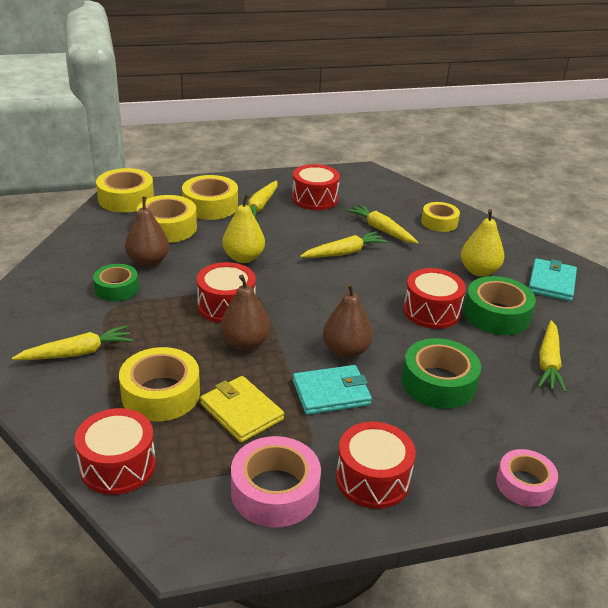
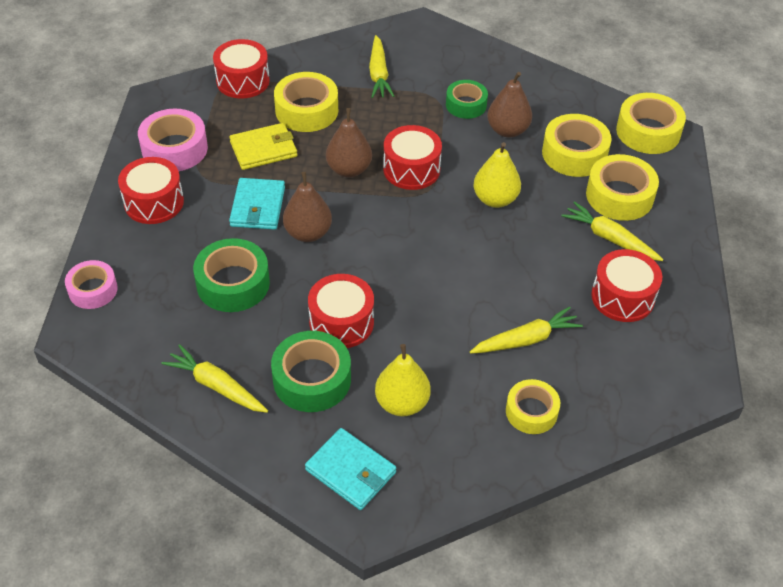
camera: 110 degrees right, 15 degrees up
yellow carrot [300,231,388,258] -> none

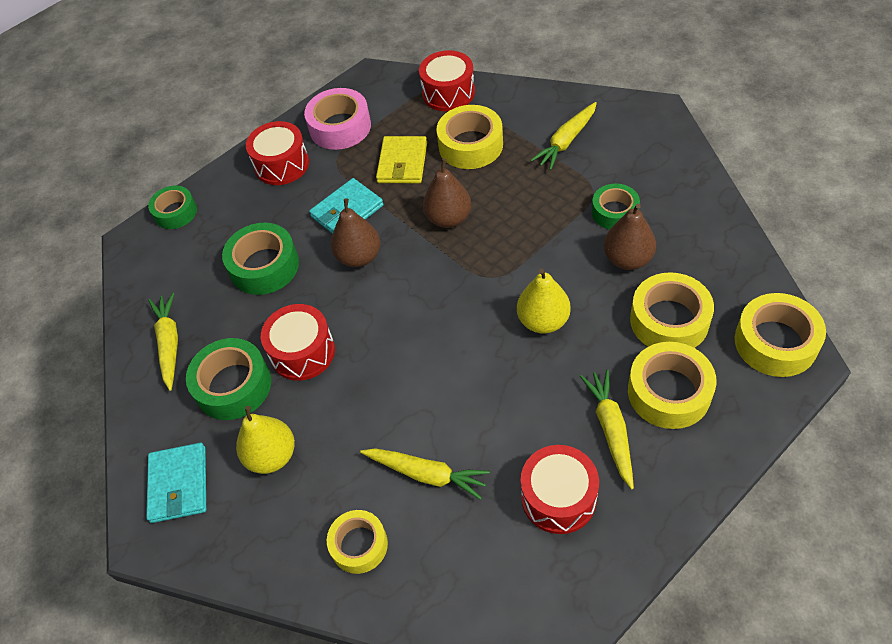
camera: 50 degrees right, 5 degrees up
pink tape [65,260,118,309] -> green tape [148,185,197,229]
yellow wallet [229,123,297,170] -> yellow wallet turned 75 degrees clockwise [376,136,427,183]
red drum [383,125,442,190] -> none

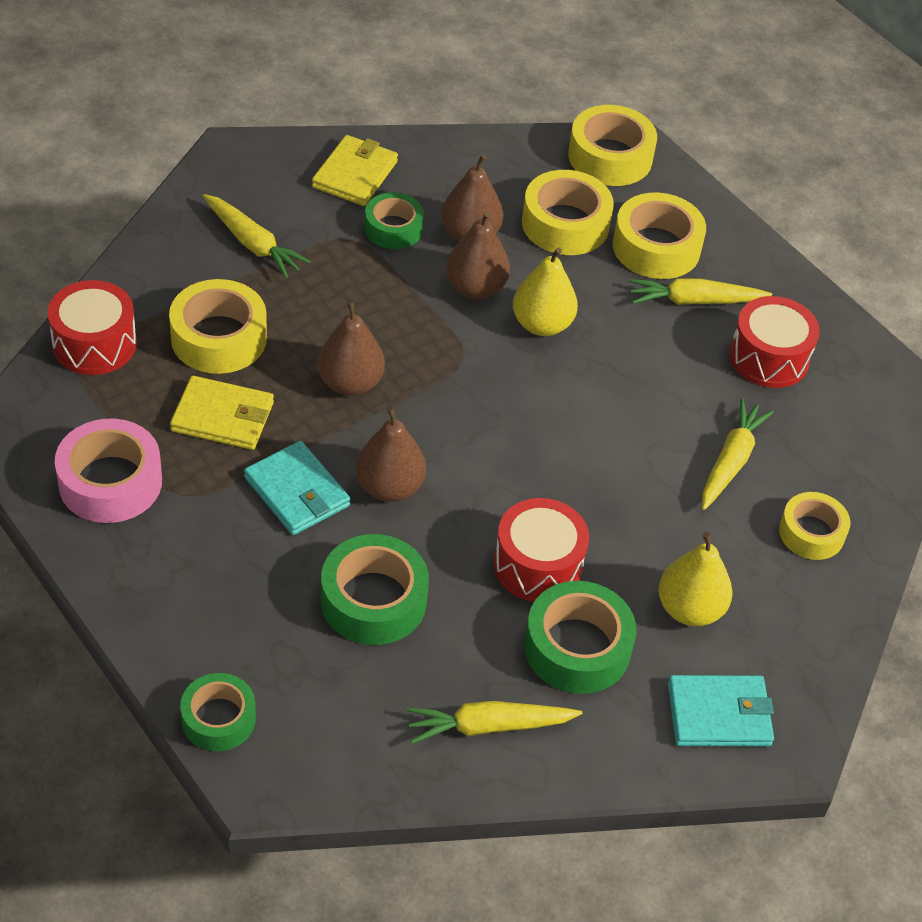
camera: 95 degrees left, 5 degrees down
red drum [246,121,309,185] -> none
none -> yellow wallet [312,135,398,206]
none -> brown pear [446,211,510,299]

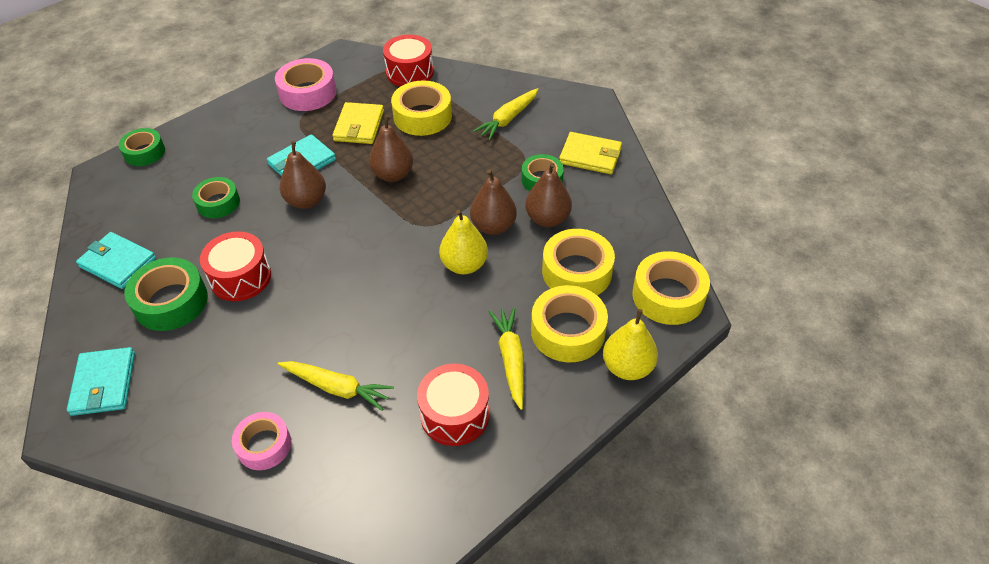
camera: 90 degrees right, 0 degrees up
green tape [321,534,429,645] -> green tape [192,177,240,218], size x0.66
yellow carrot [406,701,582,744] -> turquoise wallet [76,232,156,289]
yellow pear [658,532,733,626] -> yellow pear moved to [603,309,658,380]
yellow tape [779,492,851,560] -> pink tape [232,412,291,470]

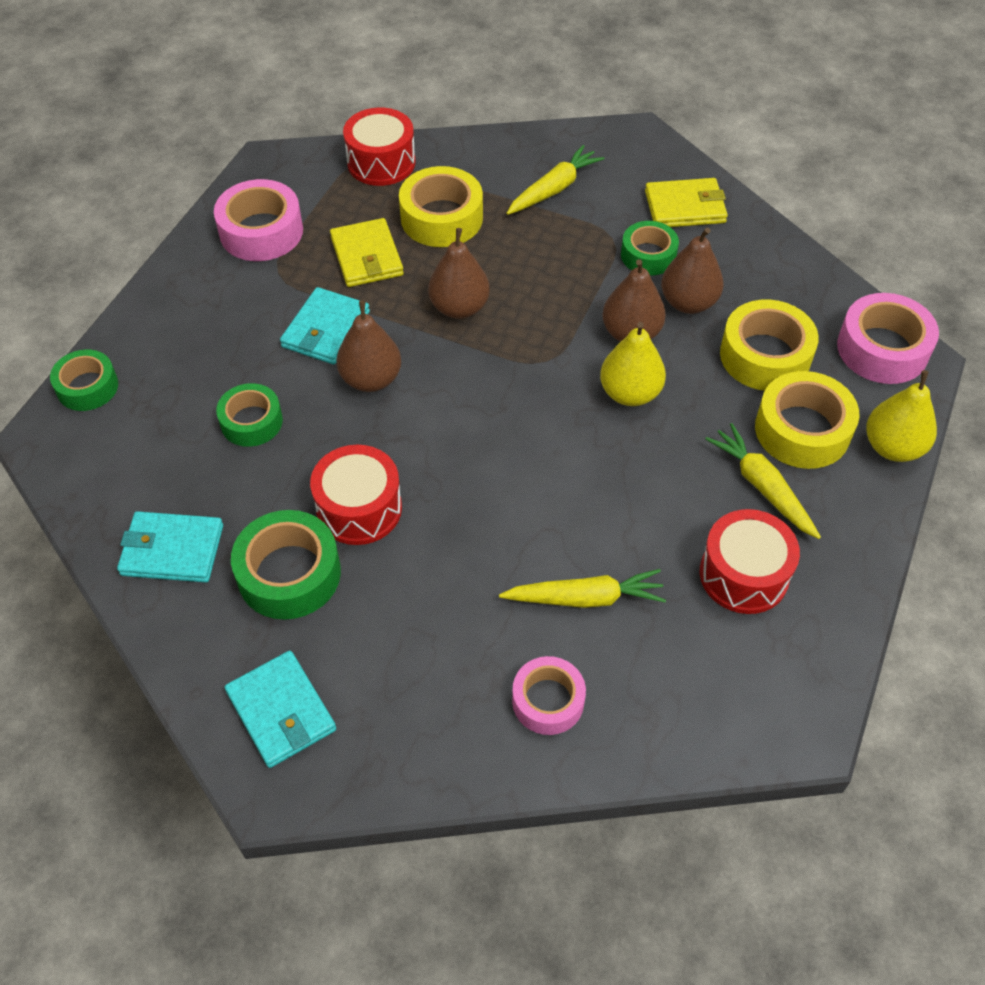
camera: 25 degrees left, 5 degrees up
yellow carrot [473,88,538,140] -> yellow carrot turned 150 degrees counterclockwise [507,145,604,215]
yellow tape [632,251,710,325] -> pink tape [837,293,939,384]

